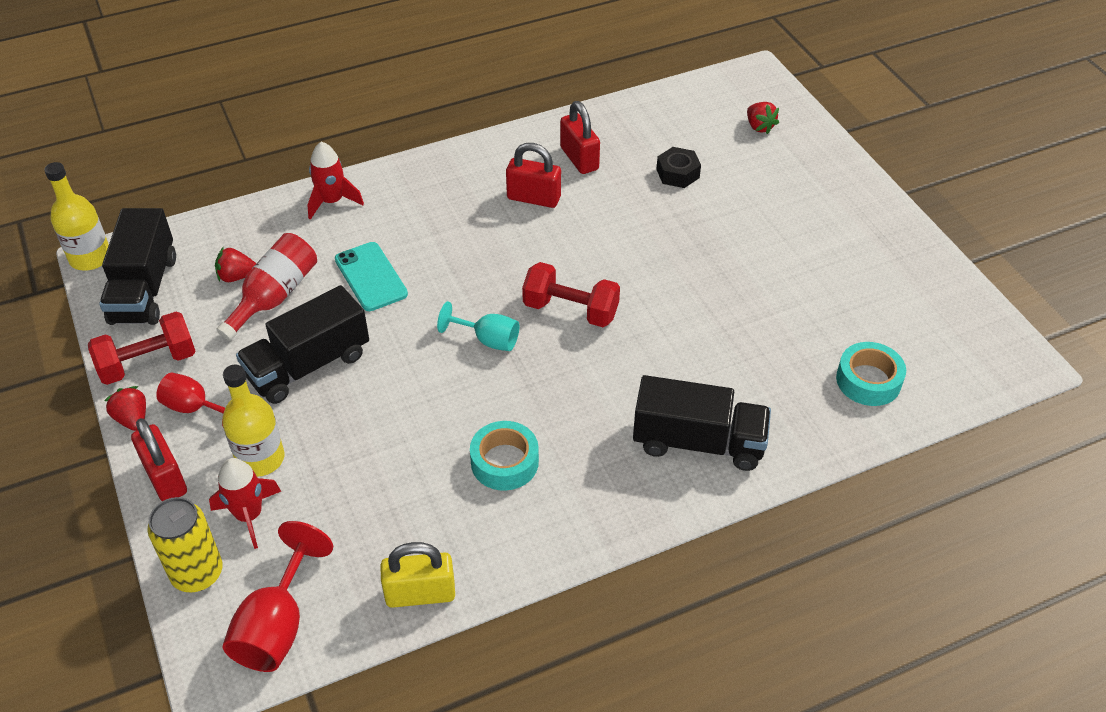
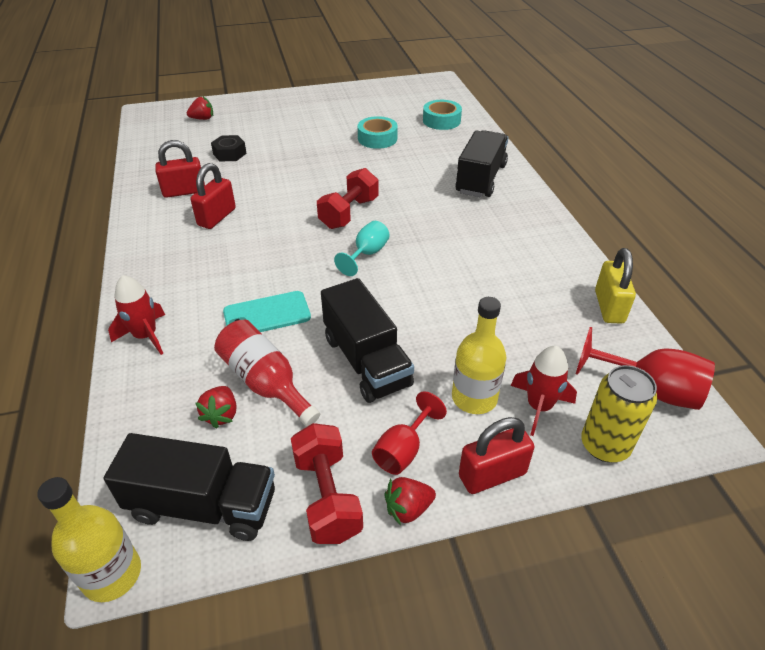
camera: 80 degrees left, 5 degrees down
turquoise tape [470,421,539,491] -> turquoise tape moved to [358,116,398,149]

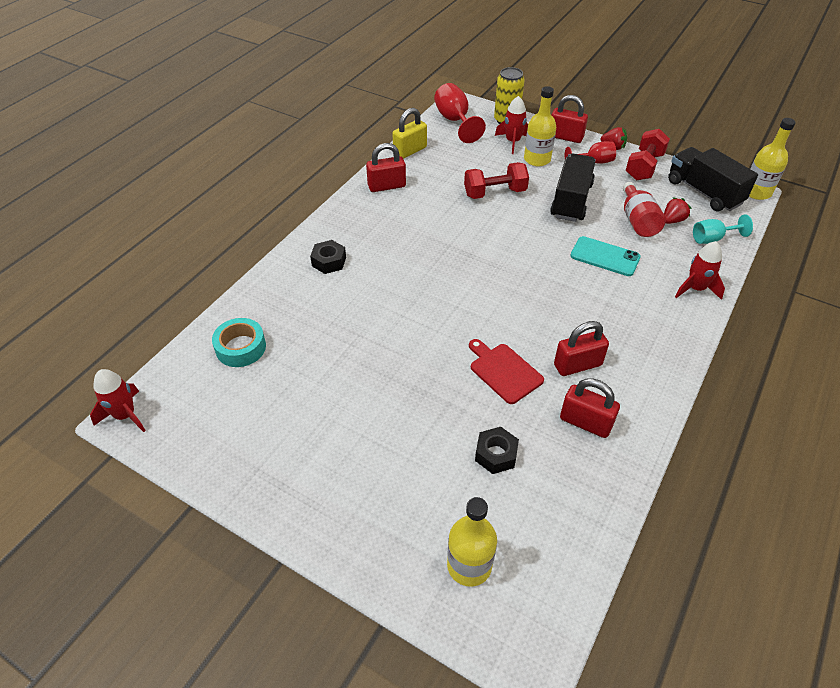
camera: 135 degrees left, 5 degrees up
red strawberry [187,97,213,120] -> yellow bottle [447,497,497,587]
red dumbbell [317,168,378,229] -> red dumbbell moved to [464,162,529,199]
turquoise goblet [334,221,390,276] -> turquoise goblet moved to [693,214,753,244]
turquoise tape [358,116,398,149] -> none
black truck [455,130,508,197] -> black nut [310,240,346,274]
none -> red rocket [90,369,146,432]
none -> red padlock [366,143,406,192]
none -> red cutting board [469,339,544,404]

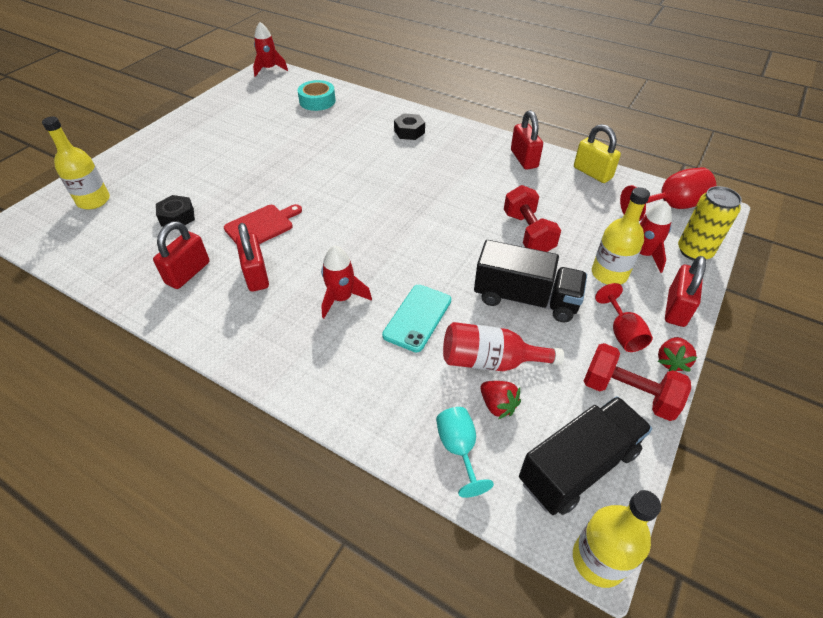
camera: 90 degrees right, 0 degrees up
red rocket [675,241,725,300] -> red rocket moved to [321,246,372,318]

